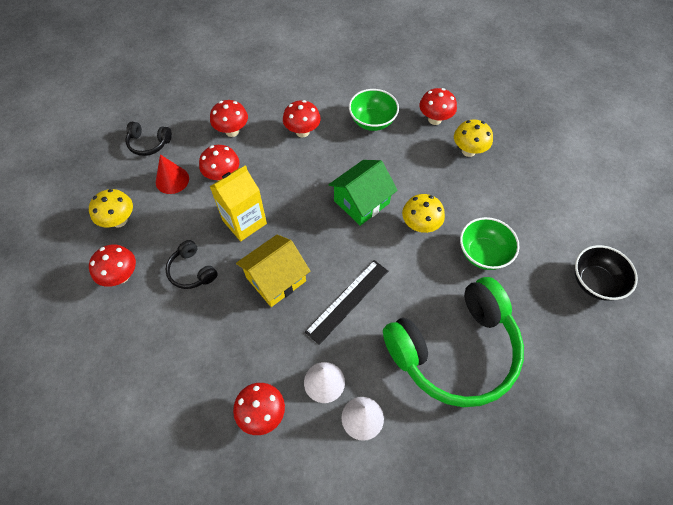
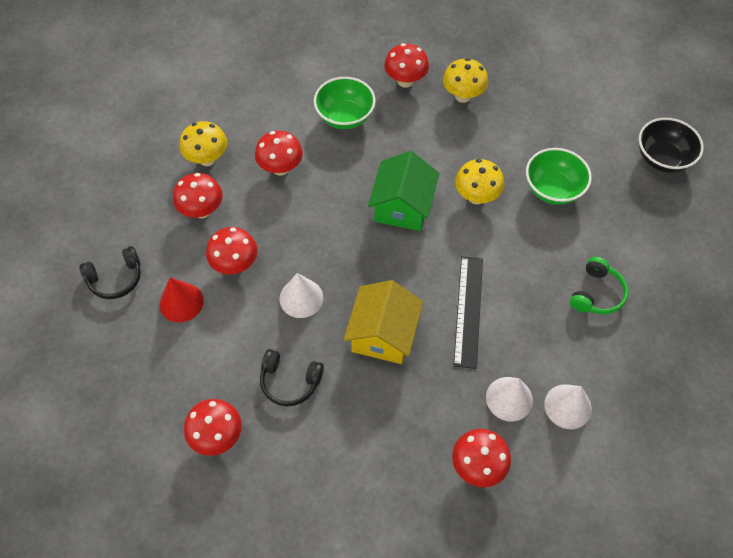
camera: 35 degrees left, 0 degrees up
yellow mushroom [89,189,133,228] -> yellow mushroom moved to [180,121,227,166]
yellow carton [210,165,267,241] -> white cone [279,273,323,318]
green headphones [383,277,524,407] -> green headphones [570,257,628,315], size x0.42

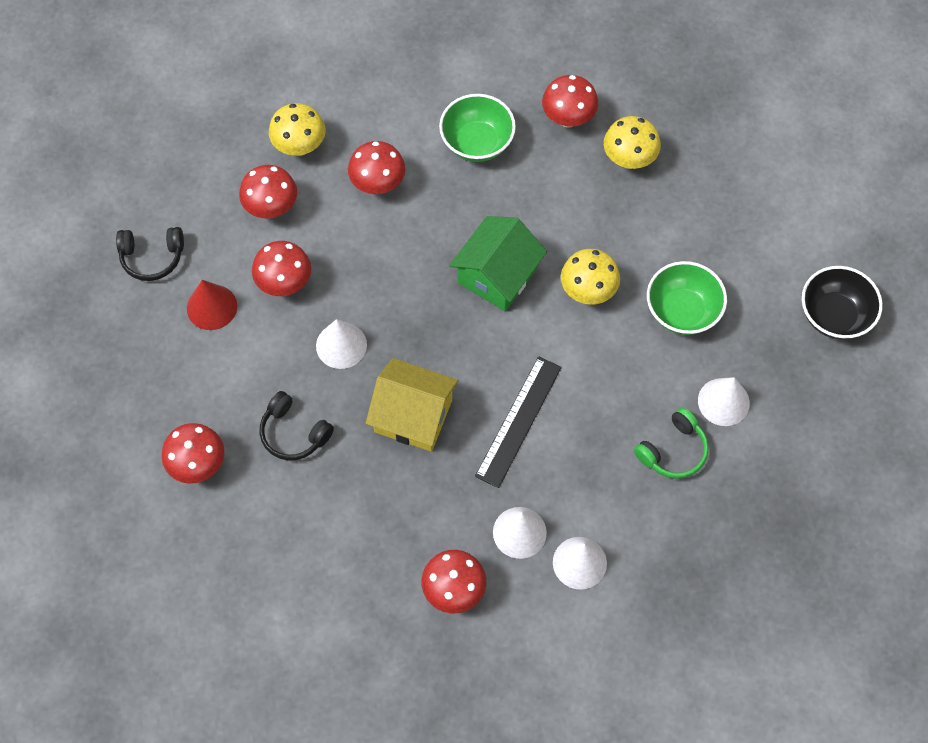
camera: 20 degrees right, 5 degrees up
yellow house [344,280,423,364] -> yellow house turned 75 degrees clockwise [366,358,458,452]
none -> white cone [698,377,750,426]

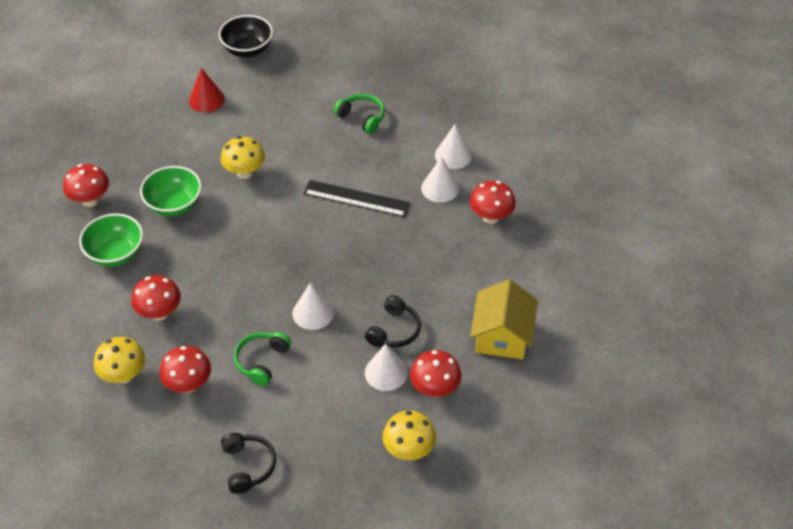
camera: 100 degrees left, 15 degrees down
red cone [187,280,237,330] -> red cone moved to [189,68,225,113]
red mushroom [252,241,311,296] -> green headphones [234,332,291,386]
yellow house [366,358,458,452] -> yellow house moved to [470,279,538,360]
green house [449,216,547,311] -> none
yellow mushroom [604,116,661,169] -> yellow mushroom moved to [383,410,436,460]
green bowl [647,261,727,335] -> green bowl moved to [140,166,202,216]
white cone [698,377,750,426] -> white cone moved to [365,344,408,391]

